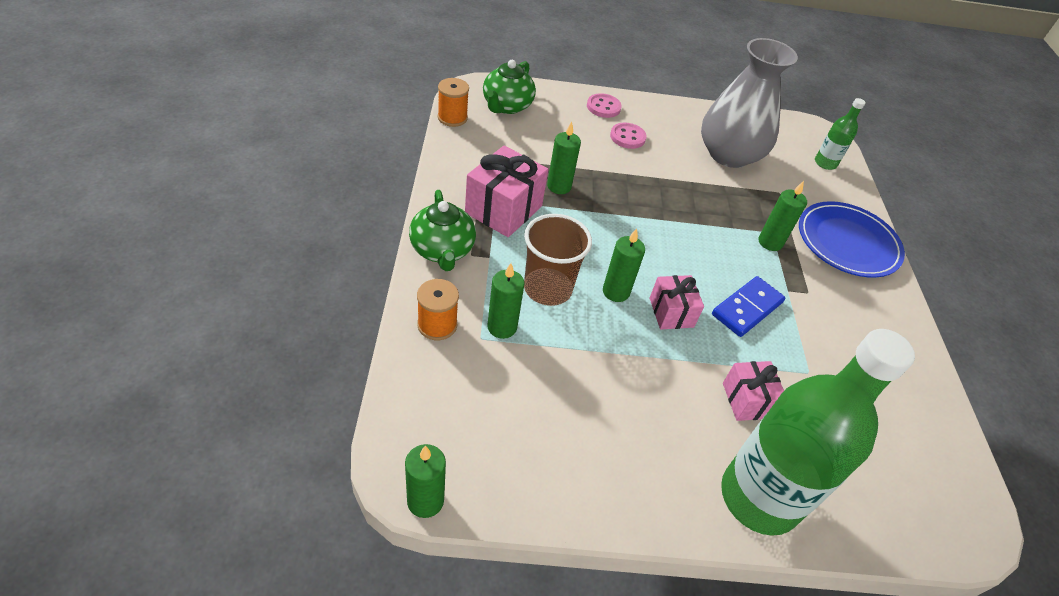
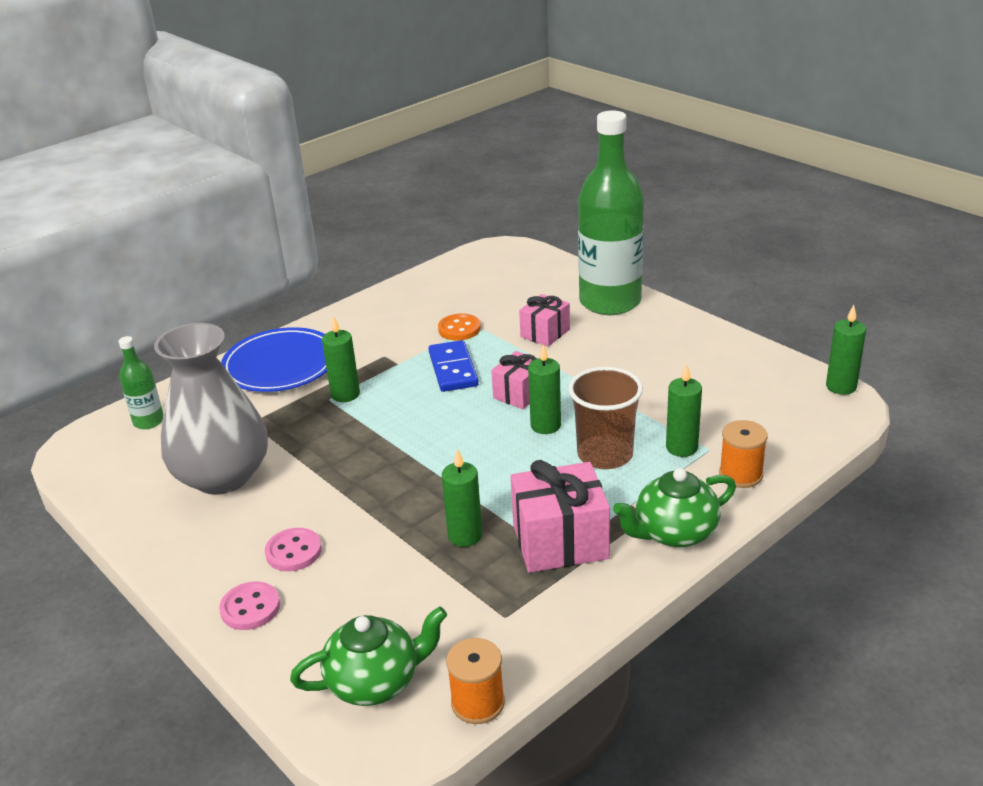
camera: 125 degrees left, 15 degrees down
green teapot [409,190,476,271] -> green teapot turned 150 degrees counterclockwise [613,468,736,547]
blue domino [712,276,785,337] -> blue domino turned 75 degrees clockwise [428,340,479,392]
none -> orange button [438,314,481,341]

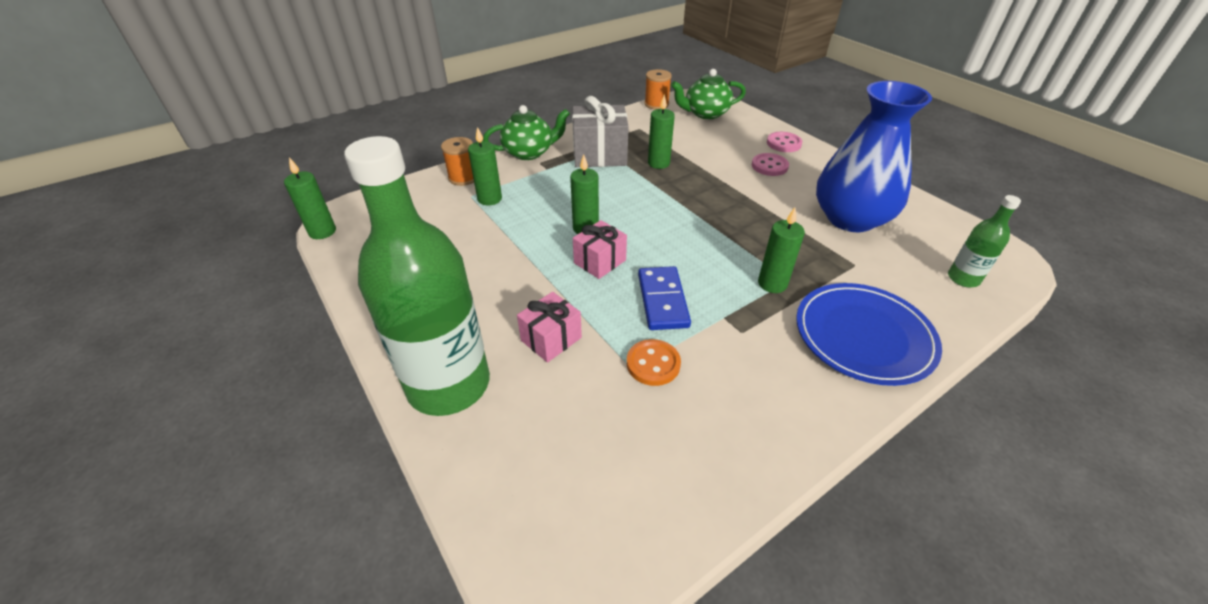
camera: 175 degrees left, 10 degrees up
grey vase [154,323,268,495] -> blue vase [816,81,932,232]
pink gift [511,460,610,573] -> grey gift [572,96,629,167]
brown cup [568,367,643,469] -> none

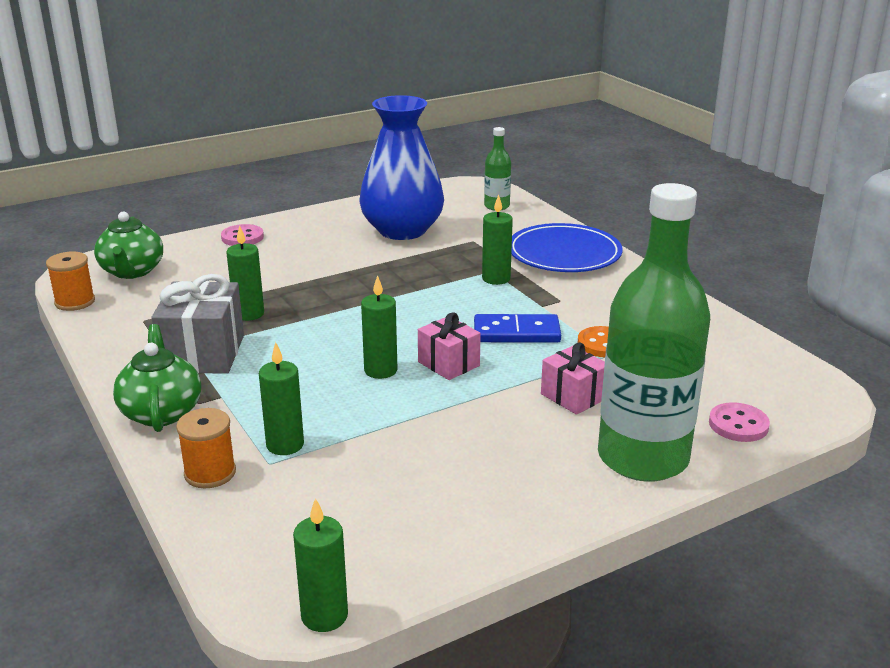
camera: 85 degrees left, 15 degrees down
pink button [752,153,789,176] -> pink button moved to [709,402,770,442]

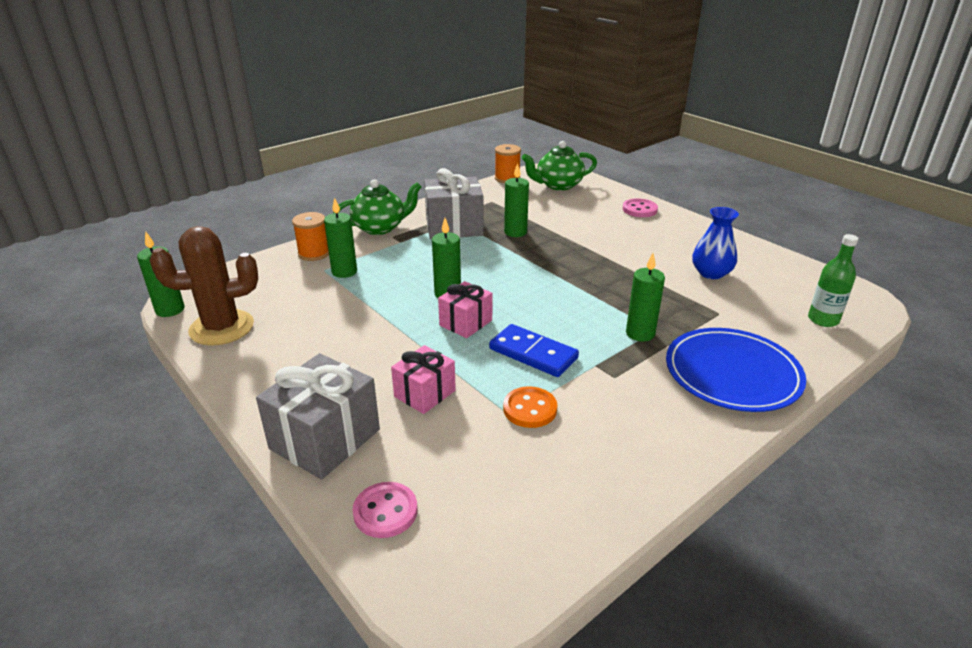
camera: 80 degrees right, 5 degrees up
blue vase [359,95,444,240] -> blue vase [692,207,739,279], size x0.52
blue domino [474,314,561,343] -> blue domino turned 45 degrees counterclockwise [489,324,579,377]
green bottle [598,183,710,482] -> grey gift [256,353,380,479]
none -> brown cactus [150,226,258,346]

